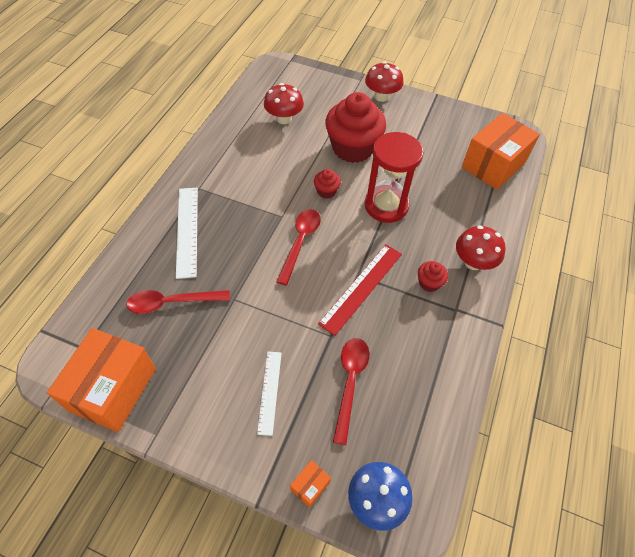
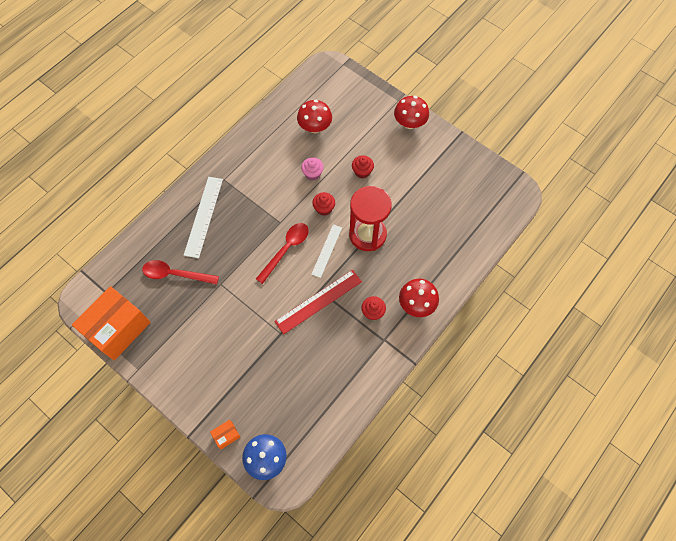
camera: 20 degrees right, 10 degrees up
white ruler [257,352,282,436] -> white ruler moved to [311,224,342,278]
red cupcake [325,92,386,163] -> red cupcake [352,155,374,178], size x0.43
red spoon [333,338,370,445] -> none
orange box [462,113,540,190] -> none
none -> pink cupcake [301,157,324,180]

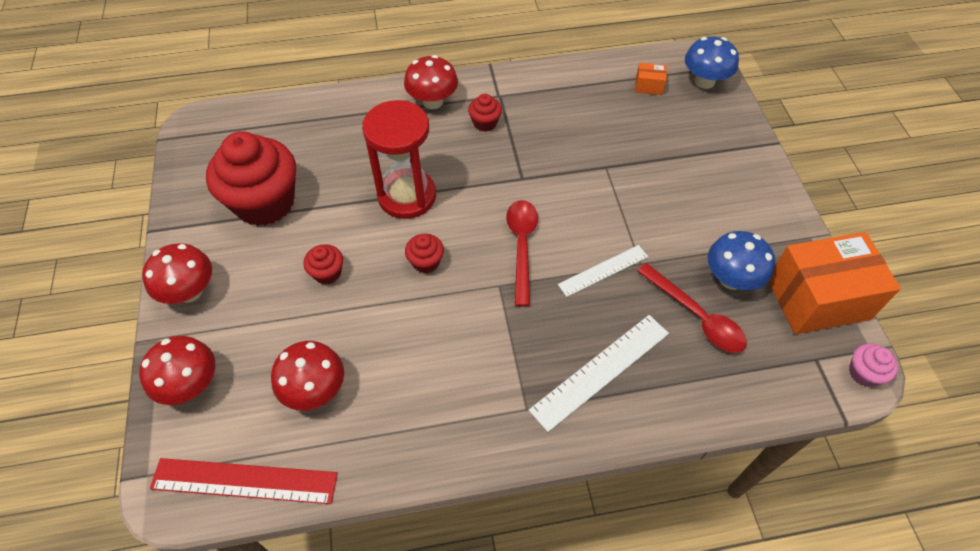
camera: 140 degrees left, 10 degrees down
orange box [210,420,240,449] -> orange box moved to [635,63,667,95]
red spoon [256,223,309,284] -> red spoon turned 105 degrees clockwise [506,200,538,306]
red ruler [274,270,362,334] -> red ruler moved to [150,458,338,504]
pink cupcake [301,157,324,180] -> pink cupcake moved to [849,343,898,387]
white ruler [311,224,342,278] -> white ruler moved to [558,245,648,297]
none -> red mushroom [139,336,215,405]
none -> red cupcake [206,131,296,226]
none -> blue mushroom [708,231,775,290]

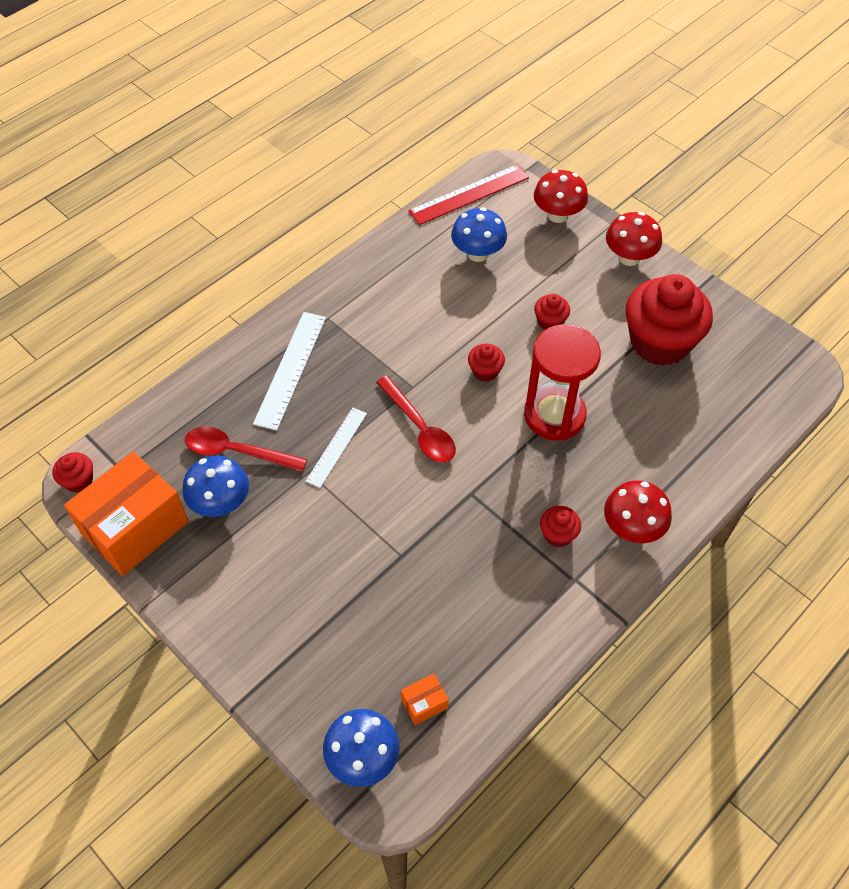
camera: 145 degrees right, 0 degrees up
red mushroom [271,341,344,410] -> blue mushroom [451,207,507,262]
pink cupcake [849,343,898,387] -> red cupcake [52,452,93,493]

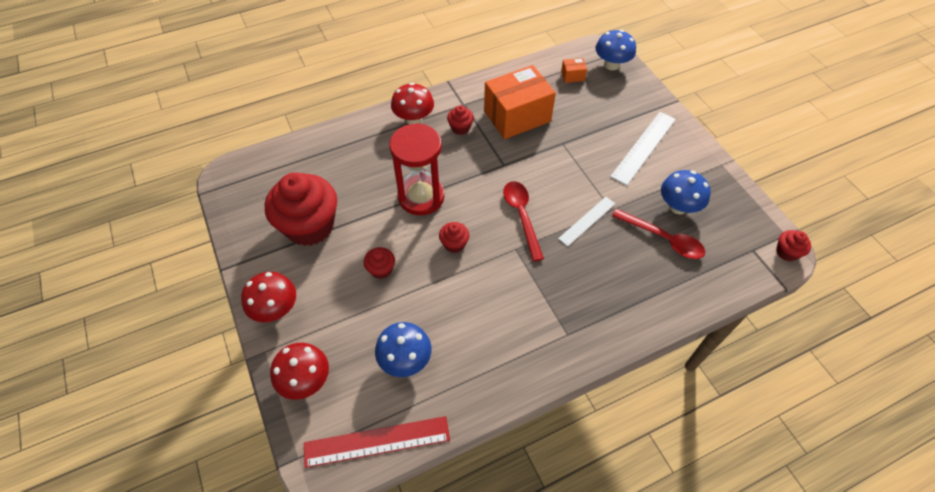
camera: 160 degrees left, 0 degrees up
orange box [64,452,189,576] -> orange box moved to [484,65,556,139]
white ruler [253,312,326,431] -> white ruler moved to [610,112,676,185]

